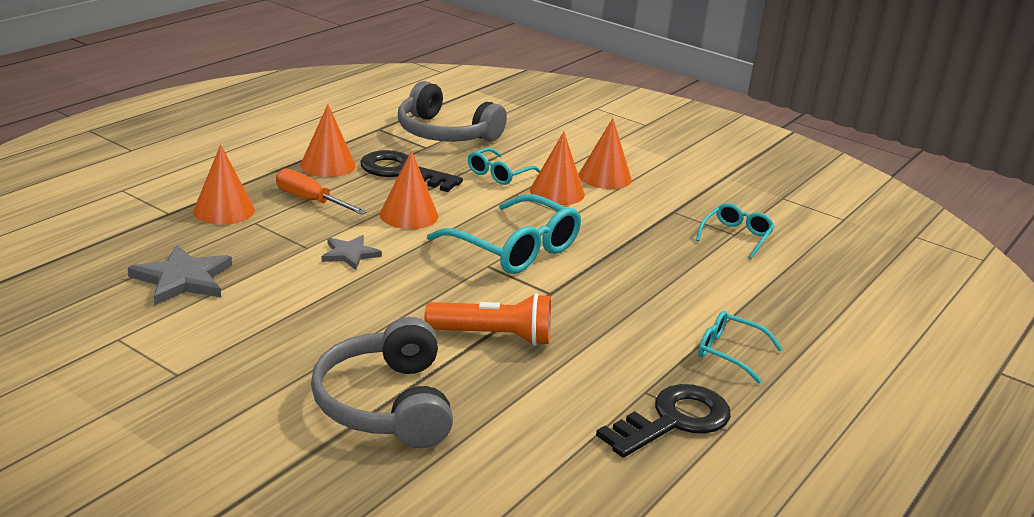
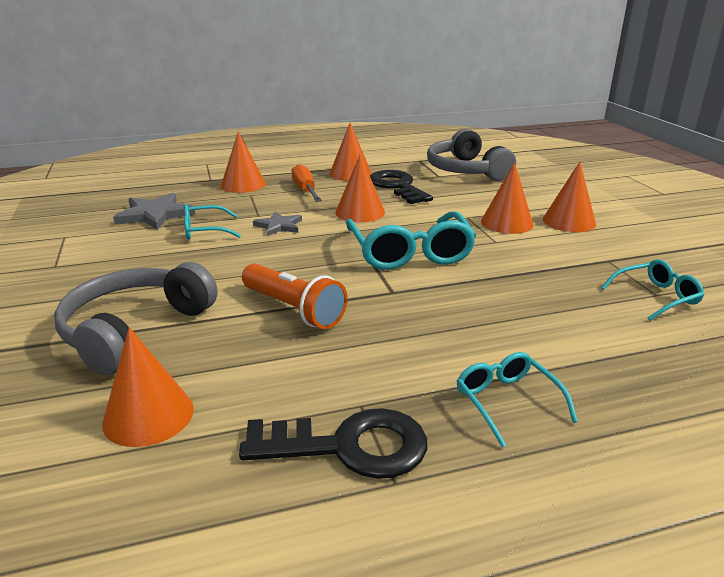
camera: 40 degrees right, 0 degrees up
turquoise glasses [468,148,541,185] -> turquoise glasses moved to [184,204,241,239]
none -> orange cone [102,327,194,447]

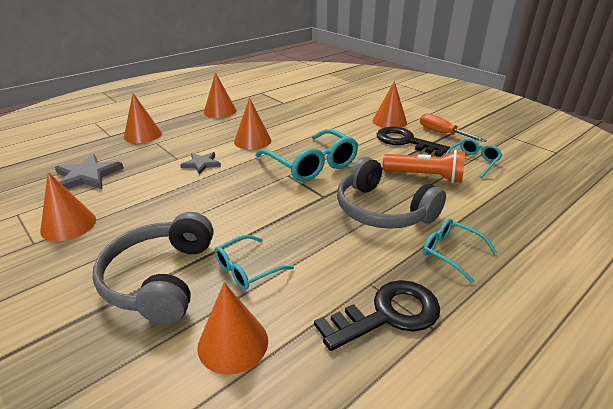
camera: 25 degrees left, 5 degrees up
turquoise glasses [184,204,241,239] -> turquoise glasses moved to [214,235,294,290]
orange flashlight [242,264,348,329] -> orange flashlight moved to [383,150,465,183]
orange screwdriver [291,164,322,202] -> orange screwdriver moved to [420,113,487,142]
black key [370,170,433,204] -> black key moved to [377,127,450,157]
grey headphones [427,129,516,181] -> grey headphones moved to [337,157,446,229]
orange cone [481,162,534,234] -> orange cone moved to [40,172,96,241]

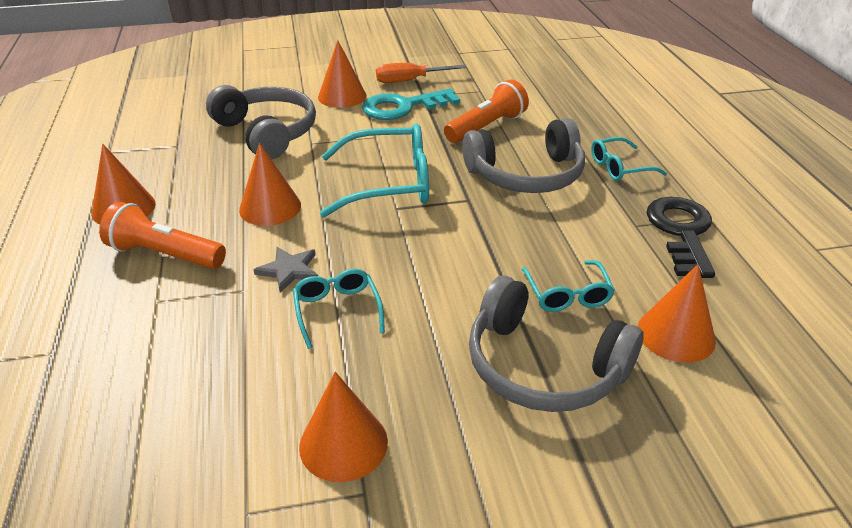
camera: 60 degrees left, 5 degrees up
grey star [55,154,124,189] -> none
orange cone [124,93,162,143] -> none
black key [377,127,450,157] -> turquoise key [362,89,460,120]
turquoise glasses [445,138,502,178] -> turquoise glasses moved to [293,269,385,349]
none -> orange flashlight [99,202,226,269]
none -> grey headphones [206,85,316,160]

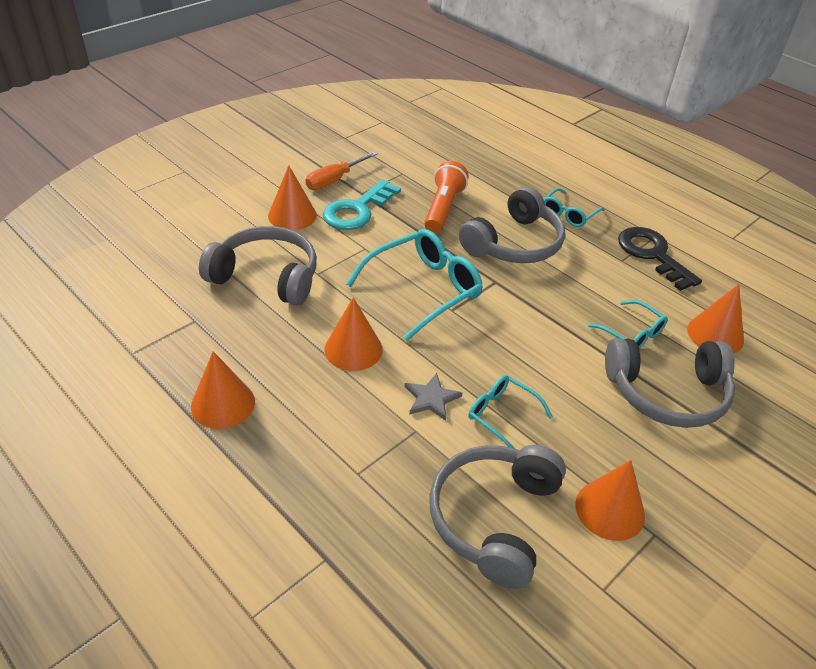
camera: 35 degrees left, 5 degrees up
orange flashlight [99,202,226,269] -> none
none -> grey headphones [429,445,566,589]

